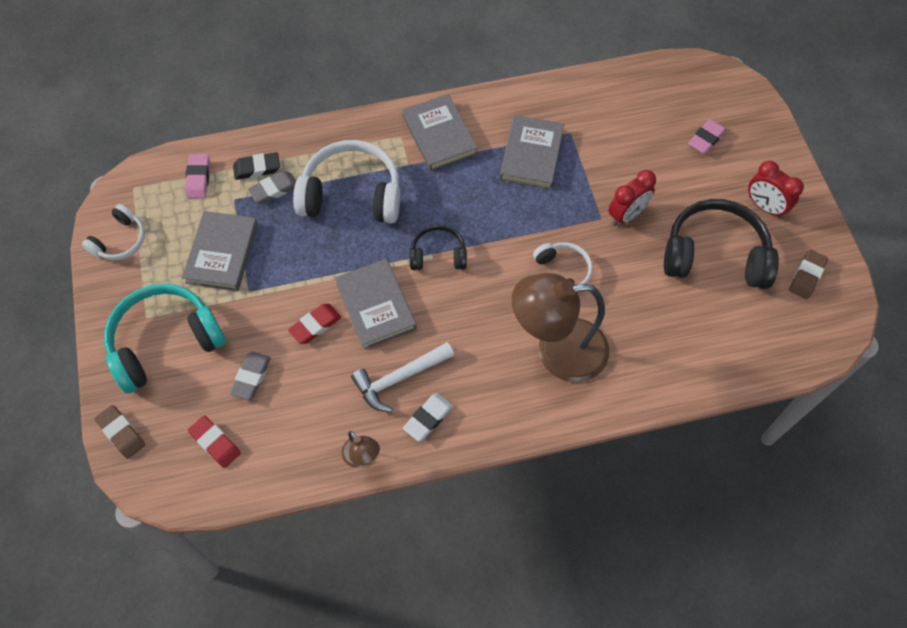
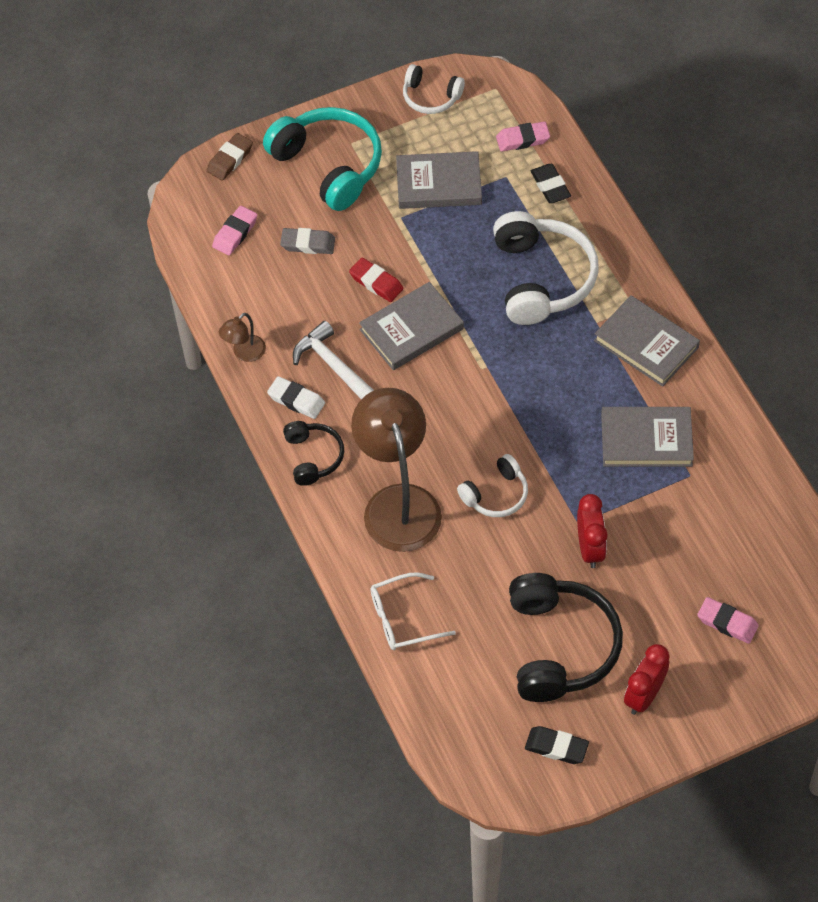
camera: 80 degrees right, 5 degrees down
red eraser [188,415,241,468] -> pink eraser [212,206,257,255]
grey eraser [248,171,296,204] -> none
grey book [402,94,478,171] -> grey book turned 75 degrees clockwise [594,295,700,387]
black headphones [410,225,467,270] -> black headphones moved to [283,421,344,486]
red clock [608,170,656,226] -> red clock turned 135 degrees counterclockwise [577,494,607,568]
brown eraser [789,249,828,299] -> black eraser [525,726,589,764]
none -> white glasses [370,572,456,650]

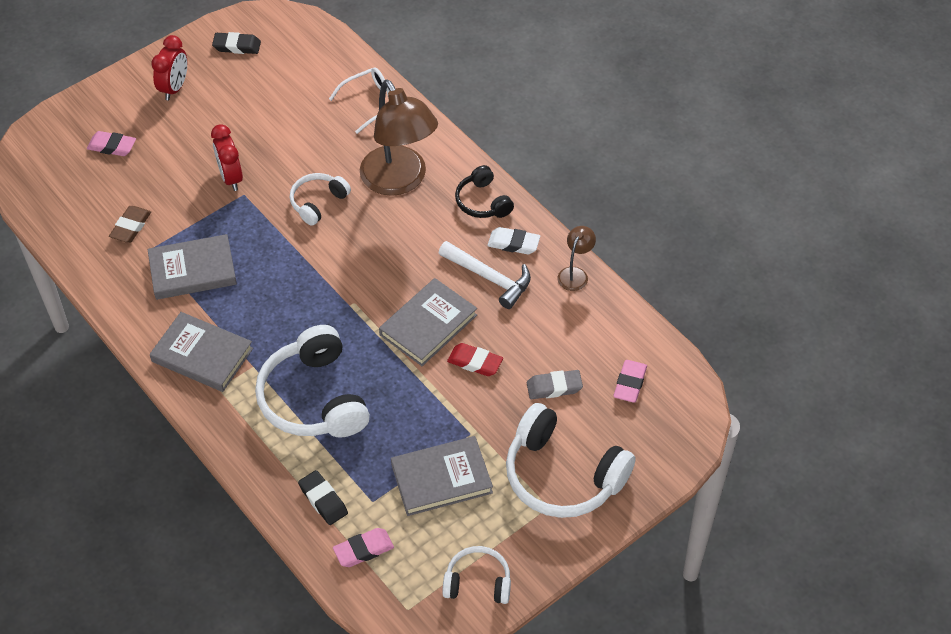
camera: 165 degrees right, 5 degrees down
brown eraser [207,133,253,181] -> brown eraser moved to [109,206,151,243]
turquoise headphones [263,107,382,211] -> white headphones [506,403,635,518]
black headphones [509,573,623,702] -> none

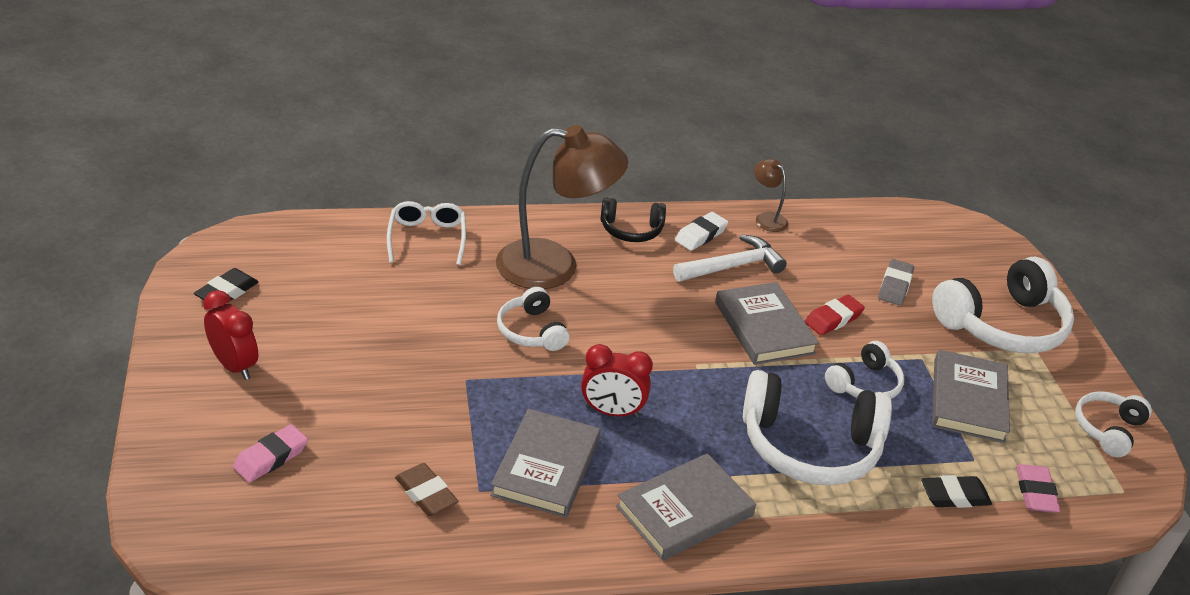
camera: 65 degrees left, 15 degrees down
red clock [211,124,243,191] -> red clock moved to [581,344,653,417]
pink eraser [613,360,647,403] -> none
none -> white headphones [825,341,904,399]

